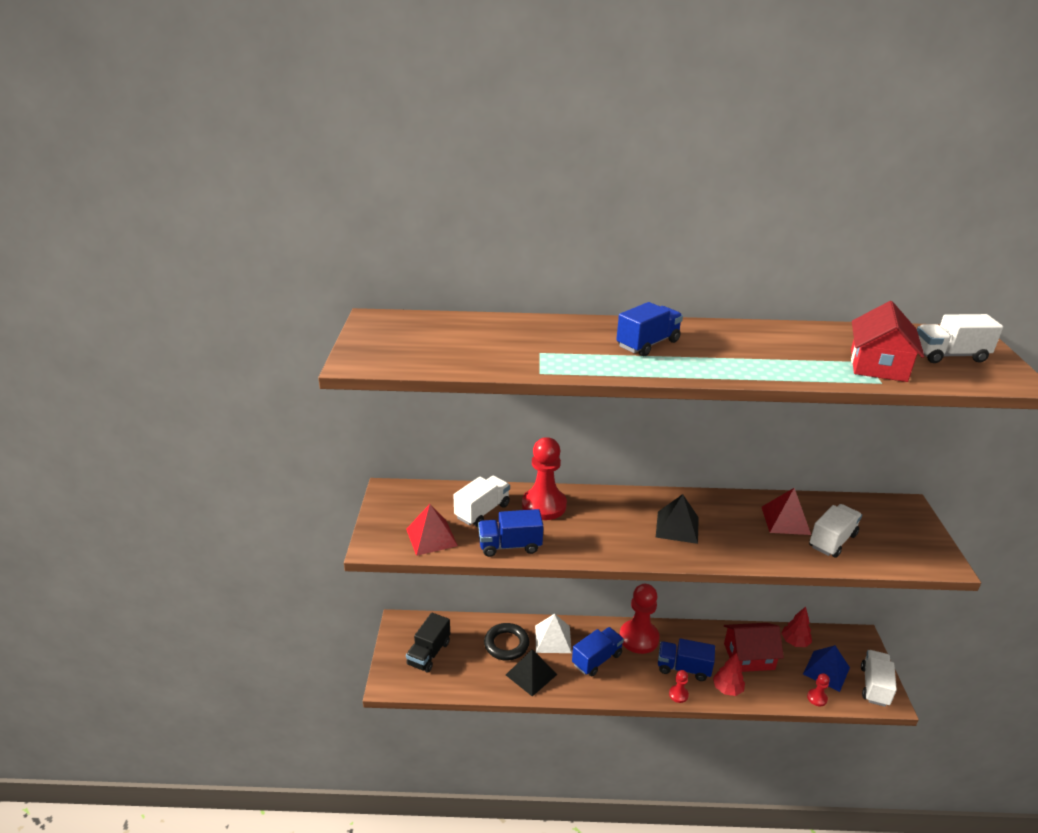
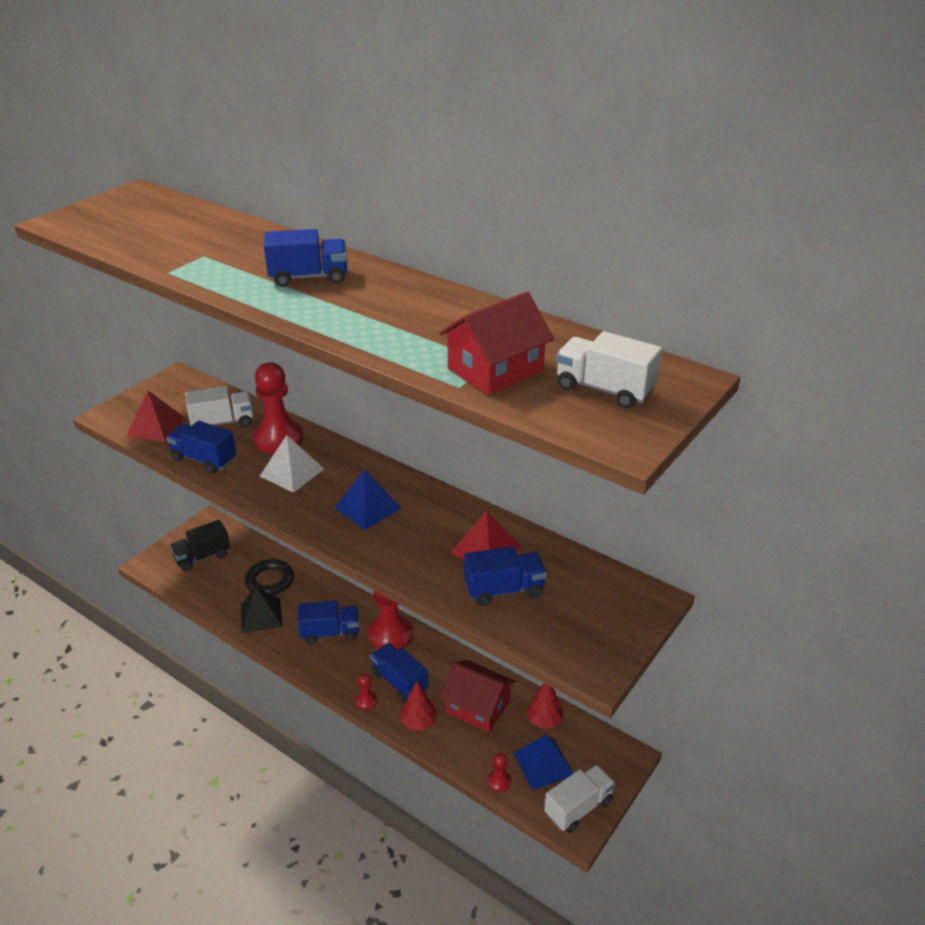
camera: 35 degrees right, 5 degrees up
white pyramid [535,614,572,653] -> white pyramid moved to [260,435,324,493]
black pyramid [656,494,699,544] -> blue pyramid [334,470,402,530]
white truck [809,504,862,558] -> blue truck [464,546,547,606]

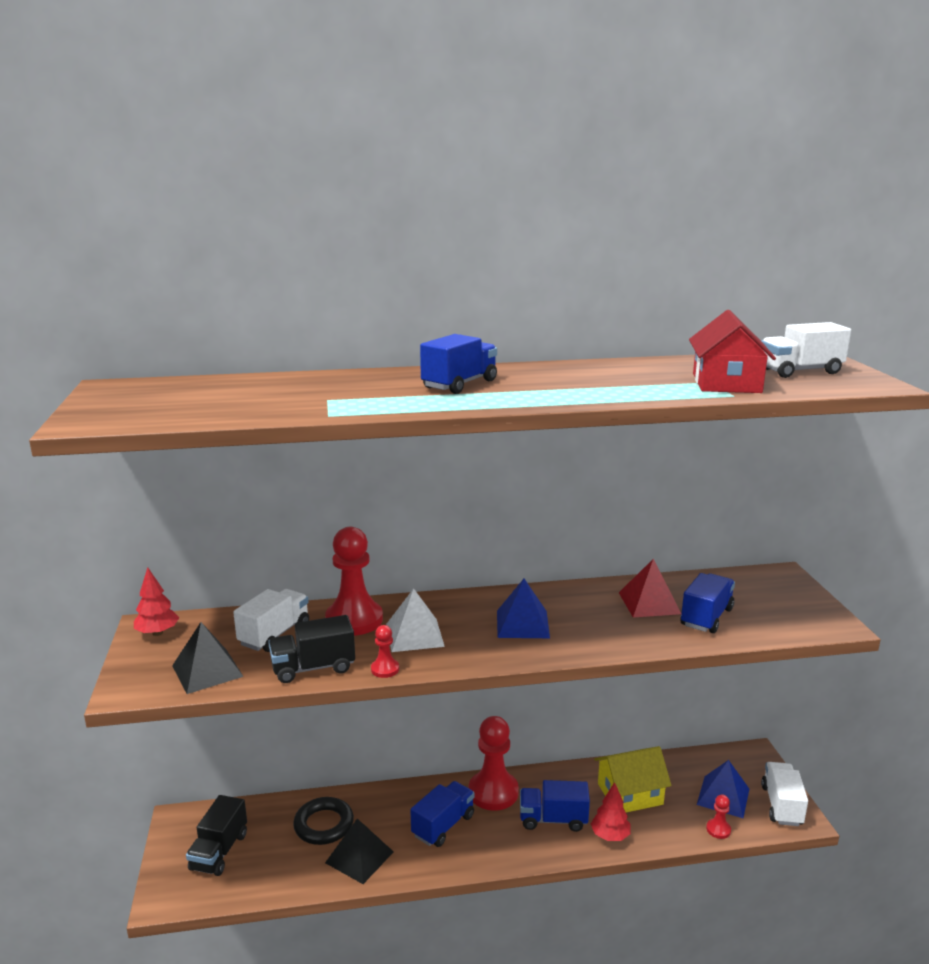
camera: 45 degrees left, 15 degrees down
red pyramid [126,390,186,442] -> black pyramid [172,622,244,694]
blue truck [166,421,236,473] -> black truck [268,615,355,683]
red pawn [356,673,378,710] -> red pawn moved to [371,625,399,678]
red house [440,660,516,733] -> yellow house [595,746,672,813]
red tree [526,683,563,728] -> red tree moved to [134,567,179,636]

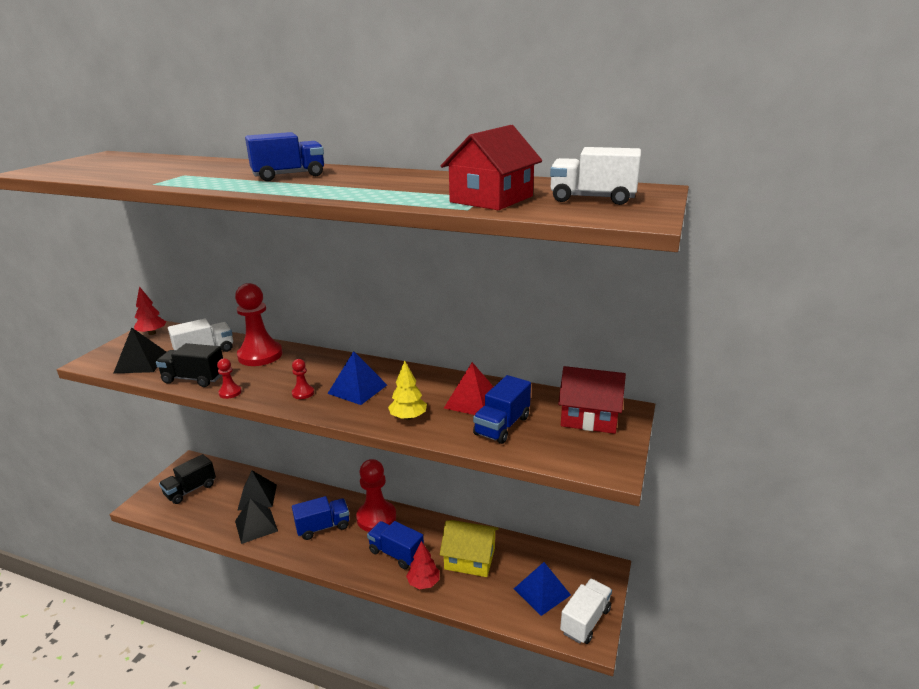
camera: 30 degrees right, 5 degrees up
black ring [293,797,354,845] -> black pyramid [237,470,277,511]
white pyramid [386,588,445,652] -> none
blue truck [681,573,735,633] -> blue truck turned 150 degrees clockwise [473,375,531,444]
red pawn [706,794,731,839] -> red pawn moved to [292,359,314,399]
none -> yellow tree [388,360,427,420]
none -> red house [558,366,626,434]

